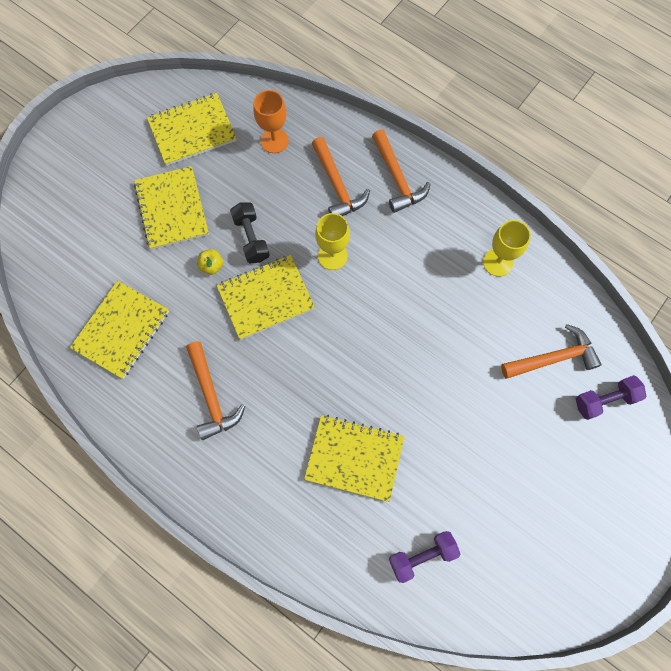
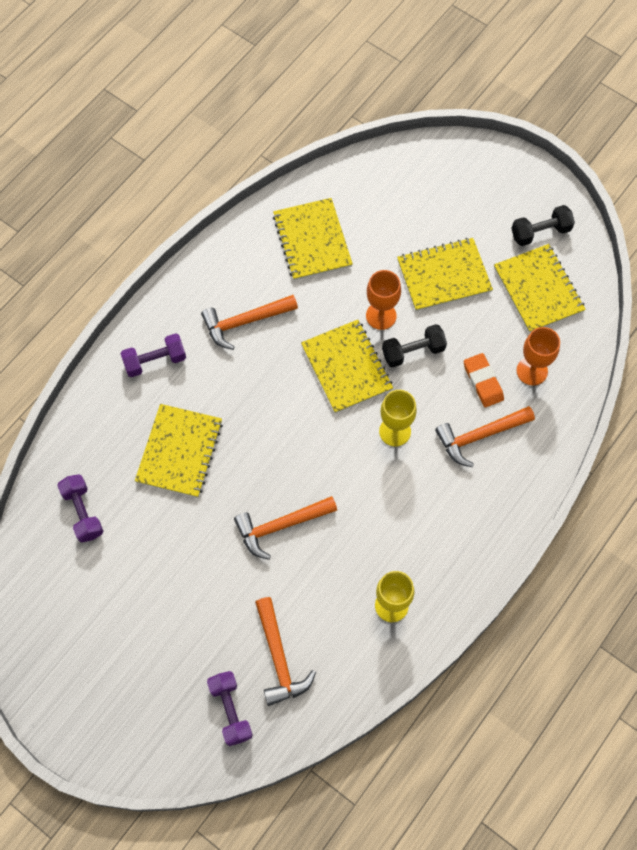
camera: 90 degrees right, 5 degrees down
yellow notebook [70,281,169,379] -> yellow notebook turned 45 degrees clockwise [273,198,353,280]
yellow apple [197,249,223,275] -> orange goblet [366,270,401,330]
orange hammer [372,129,431,213] -> orange hammer moved to [234,496,337,560]
none -> purple dumbbell [121,333,186,377]
none -> orange eraser [464,353,504,407]
none -> black dumbbell [511,205,575,246]

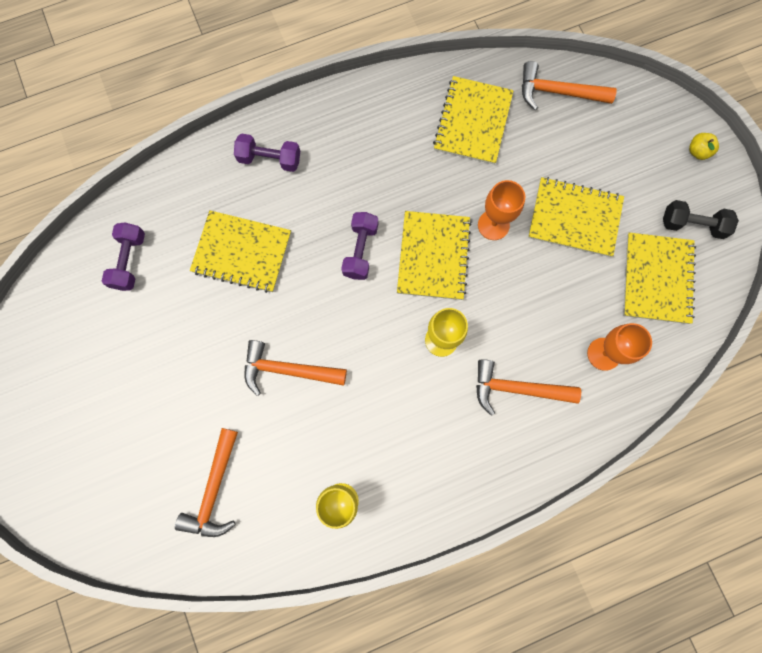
camera: 30 degrees right, 10 degrees up
yellow notebook [135,404,223,498] -> yellow notebook turned 60 degrees clockwise [190,210,291,293]
orange hammer [201,295,298,350] -> orange hammer moved to [522,61,617,110]
purple dumbbell [207,671,253,746] -> purple dumbbell moved to [341,212,378,280]
black dumbbell [382,324,447,368] -> none
orange eraser [464,353,504,407] -> none
none -> yellow apple [689,133,719,160]

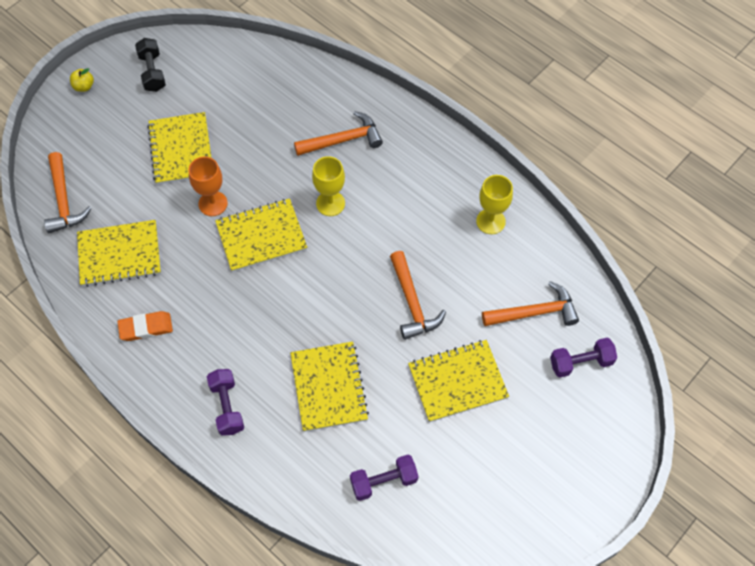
camera: 115 degrees left, 15 degrees down
purple dumbbell [341,212,378,280] -> purple dumbbell moved to [550,338,617,378]
orange hammer [476,359,581,416] -> orange hammer turned 90 degrees counterclockwise [294,111,383,156]
orange goblet [587,323,652,371] -> none
yellow notebook [623,232,696,324] -> yellow notebook moved to [408,340,509,422]
none -> orange eraser [117,311,173,341]

